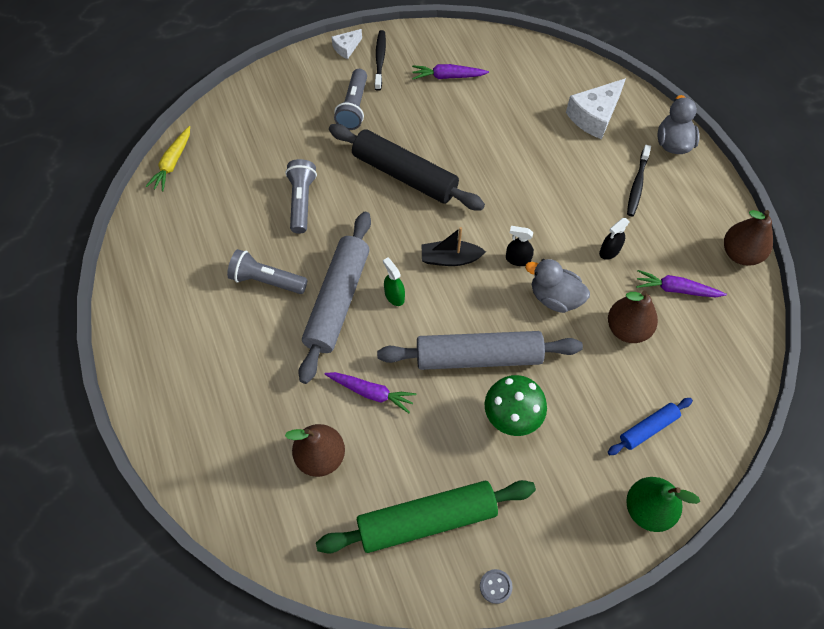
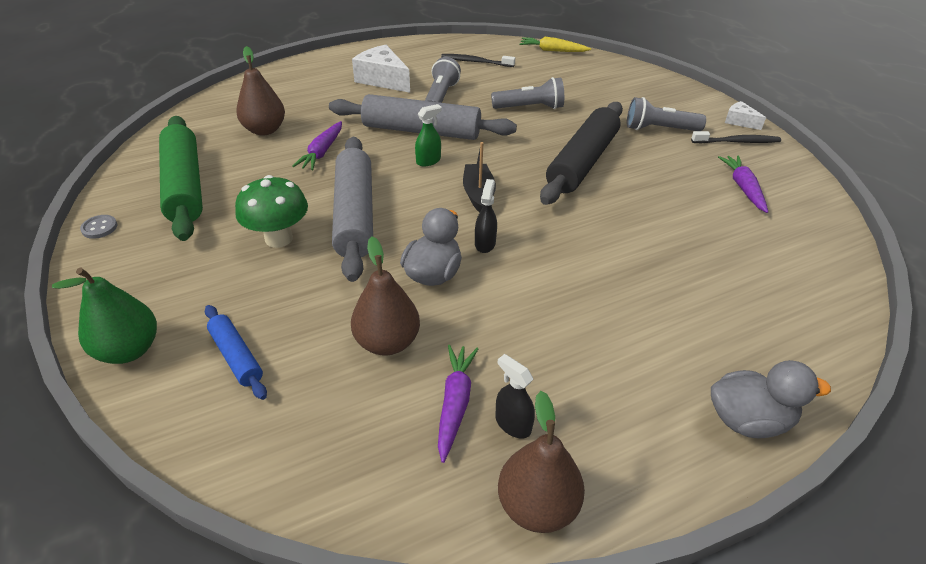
camera: 85 degrees right, 20 degrees down
white cheese [566,78,626,139] -> white cheese moved to [352,45,410,93]
black spray bottle [599,218,630,260] -> black spray bottle moved to [496,354,535,439]
black toothbrush [627,145,651,216] -> black toothbrush moved to [441,54,515,67]

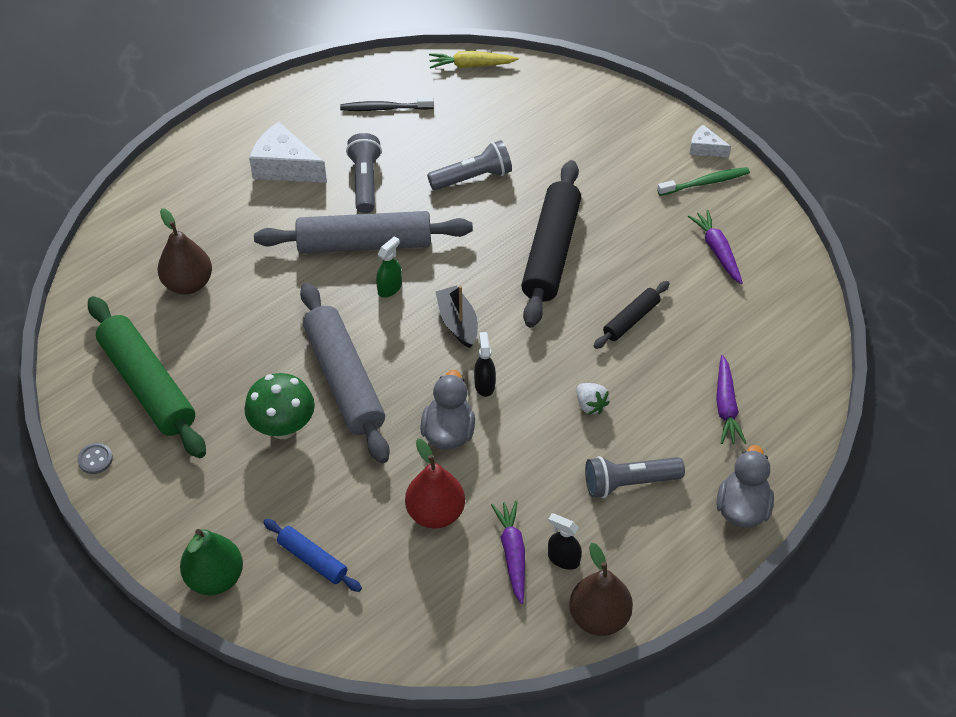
camera: 15 degrees left, 10 degrees up
purple carrot [293,121,342,170] -> purple carrot moved to [716,355,746,444]
brown pear [351,237,420,355] -> red pear [405,439,465,529]
grey flashlight [627,97,706,131] -> grey flashlight moved to [585,456,685,498]
black toothbrush [691,131,781,143] -> green toothbrush [657,167,750,196]
grey duck [711,360,831,438] -> grey duck turned 60 degrees counterclockwise [716,445,774,528]
none -> white strawberry [577,383,610,415]
none -> black rolling pin [594,281,670,349]

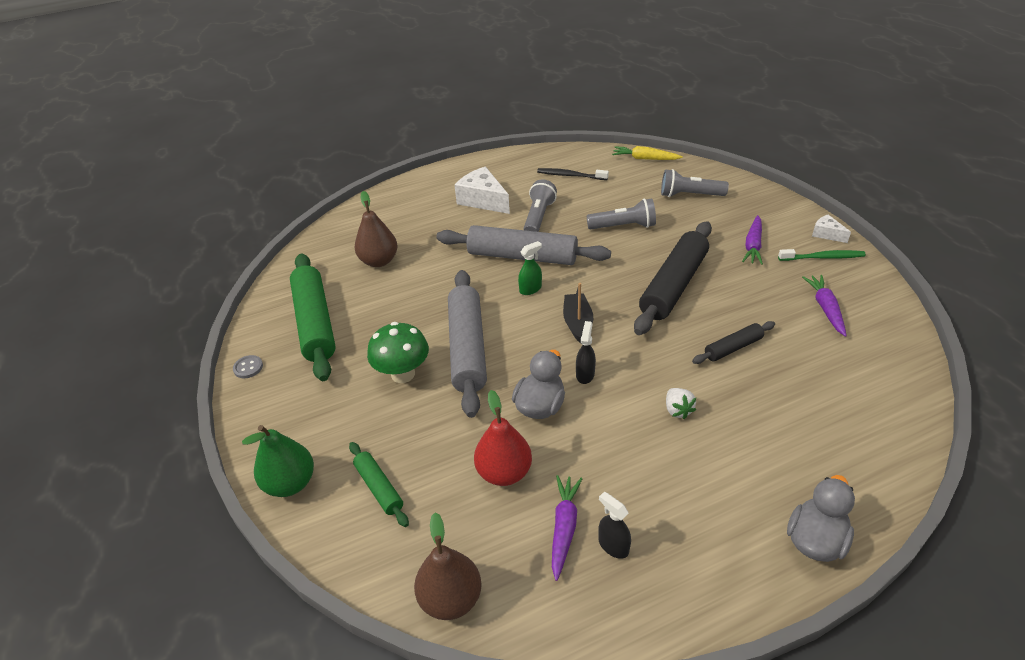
camera: 20 degrees right, 10 degrees down
blue rolling pin [263,519,362,592] -> green rolling pin [349,442,409,527]
brown pear [569,543,633,636] -> brown pear moved to [414,513,482,620]
grey flashlight [585,456,685,498] -> grey flashlight moved to [661,169,729,197]
purple carrot [716,355,746,444] -> purple carrot moved to [742,215,763,265]

